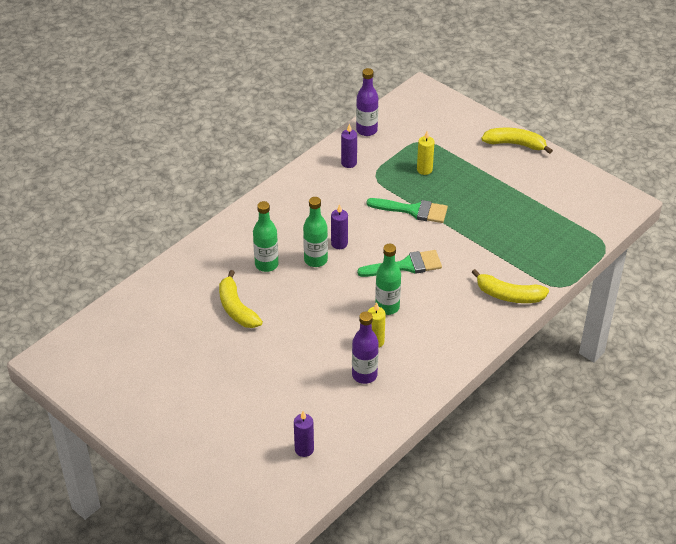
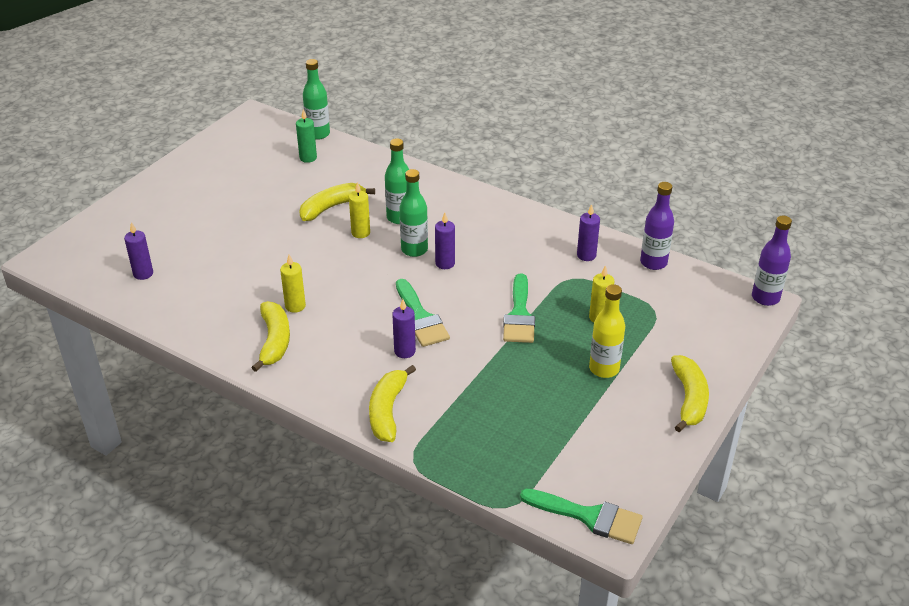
camera: 80 degrees right, 5 degrees down
purple bottle [352,311,379,384] -> purple bottle moved to [752,216,792,306]
green bottle [375,244,401,315] -> green bottle moved to [303,59,330,140]
none -> yellow banana [251,301,290,372]
none -> green candle [296,109,317,163]
none -> yellow candle [349,182,370,238]
none -> purple candle [392,299,416,358]
none -> green brush [520,488,643,544]
none -> yellow bottle [589,284,625,378]

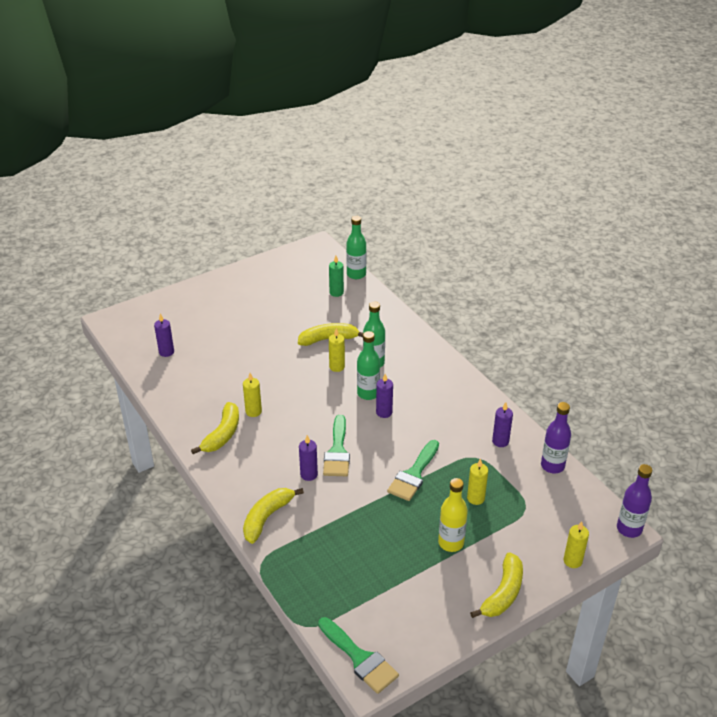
camera: 25 degrees right, 0 degrees up
none -> yellow candle [564,521,589,568]

